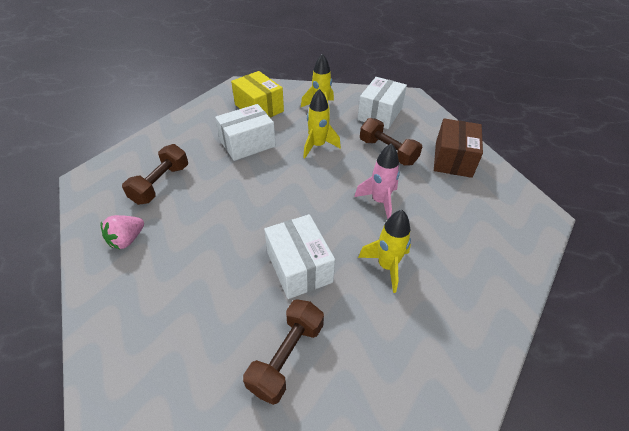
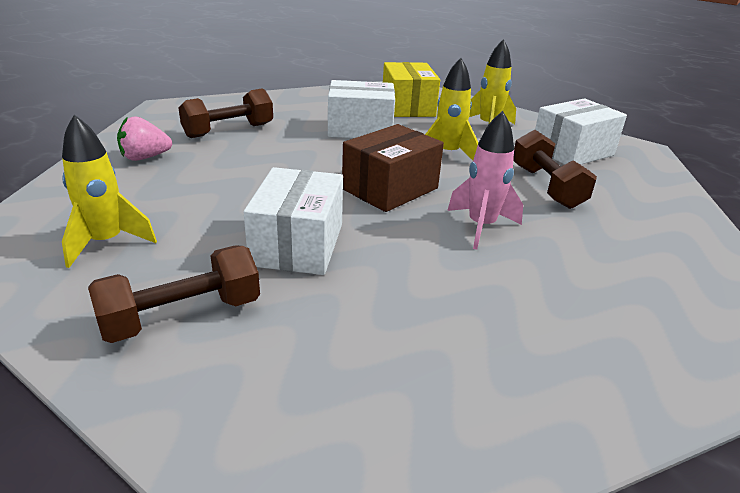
camera: 30 degrees right, 15 degrees down
yellow rocket [358,210,411,293] -> yellow rocket moved to [62,114,157,268]
brown box [434,119,483,178] -> brown box moved to [342,124,444,212]

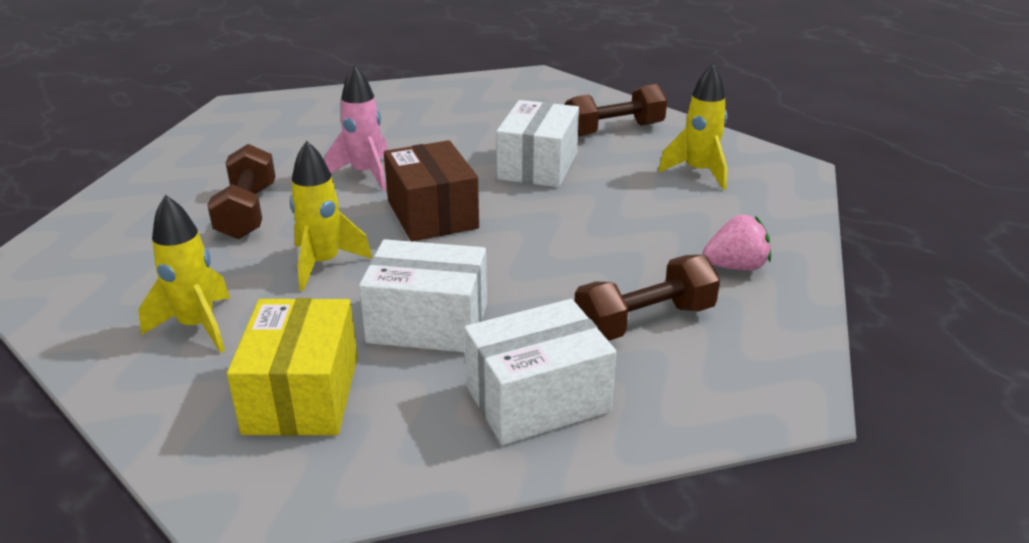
camera: 170 degrees left, 0 degrees up
brown box [342,124,444,212] -> brown box turned 75 degrees counterclockwise [384,140,479,241]
white box [535,98,627,165] -> white box moved to [464,299,616,445]

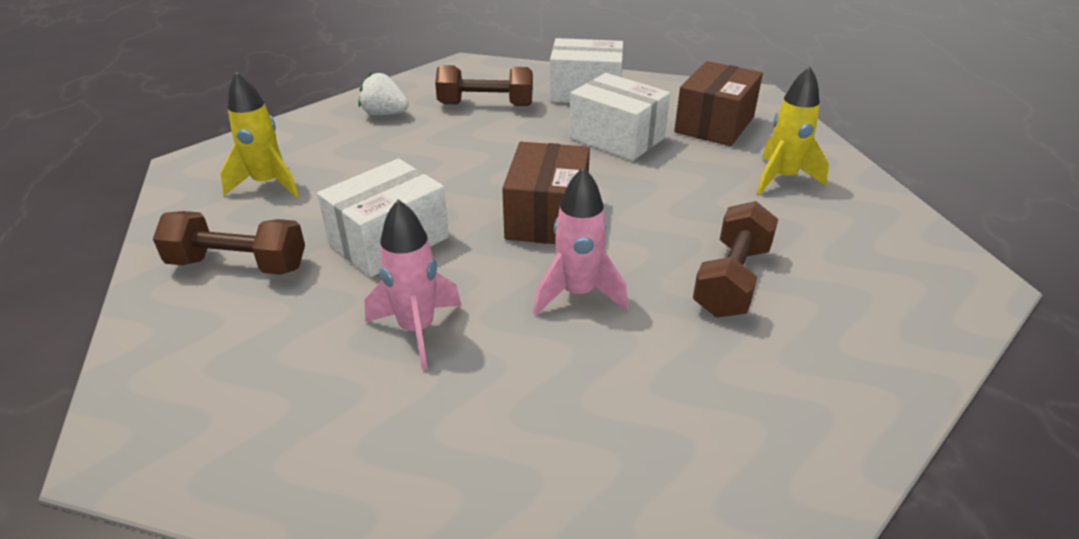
camera: 150 degrees left, 5 degrees up
yellow box [227,298,358,436] -> brown box [674,61,763,146]
yellow rocket [290,141,372,291] -> none
pink strawberry [703,215,771,271] -> white strawberry [358,73,409,115]
none -> pink rocket [364,199,461,370]

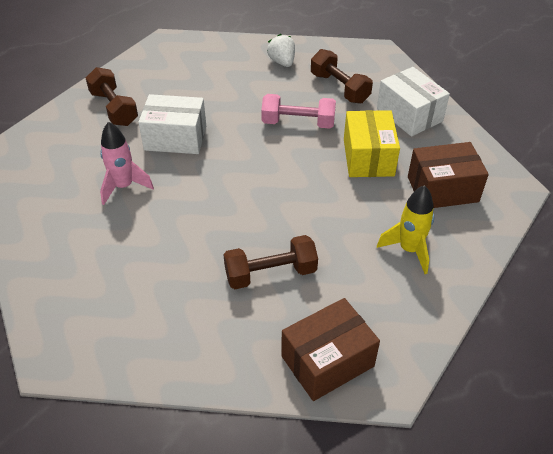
camera: 50 degrees right, 10 degrees up
yellow rocket [220,71,299,197] -> none
brown box [502,142,590,244] -> brown box moved to [281,298,380,401]
pink rocket [533,167,628,315] -> none
white box [569,73,670,161] -> yellow box [344,110,400,177]
none -> pink dumbbell [261,94,336,129]

